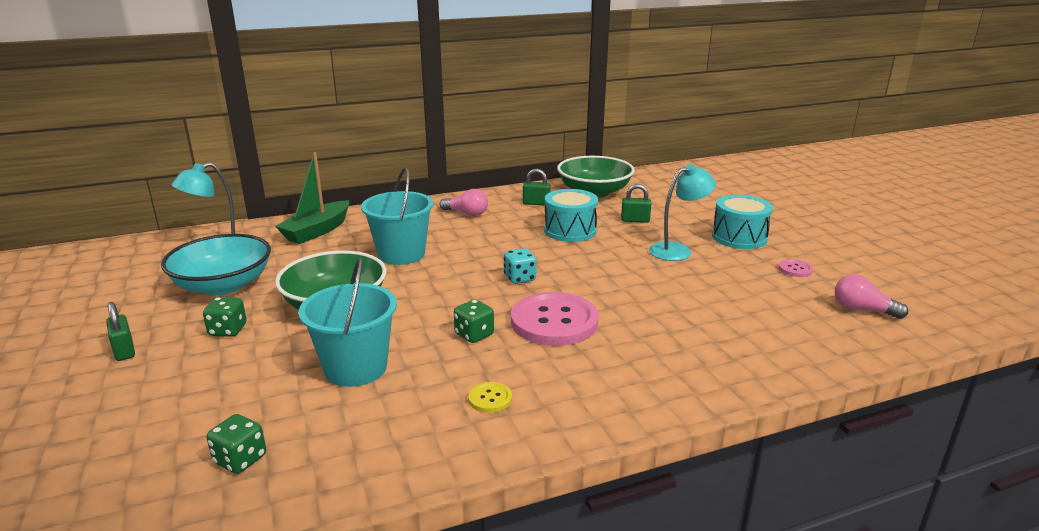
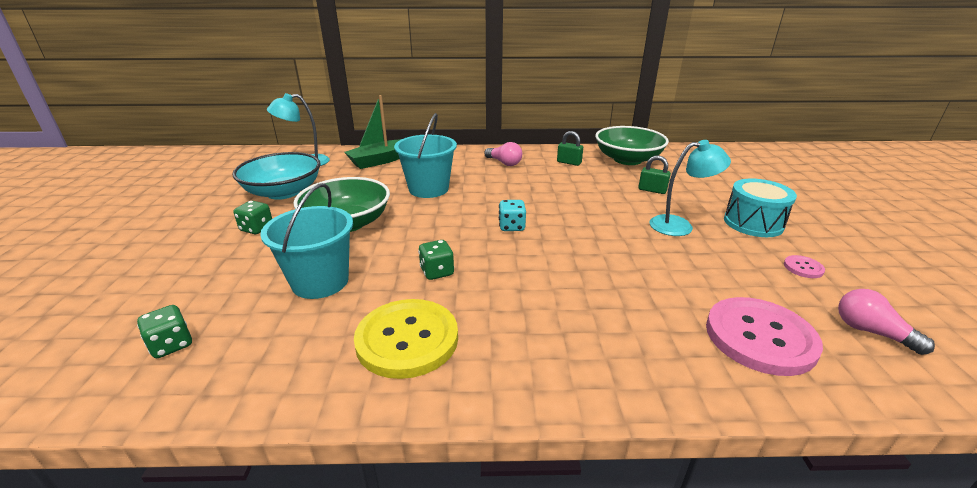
camera: 20 degrees right, 5 degrees up
green padlock [106,302,135,361] -> none
yellow button [468,382,512,413] -> yellow button [354,299,458,379], size x2.37
pink button [511,292,599,346] -> pink button moved to [706,297,823,376]
turquoise drum [544,189,598,242] -> none

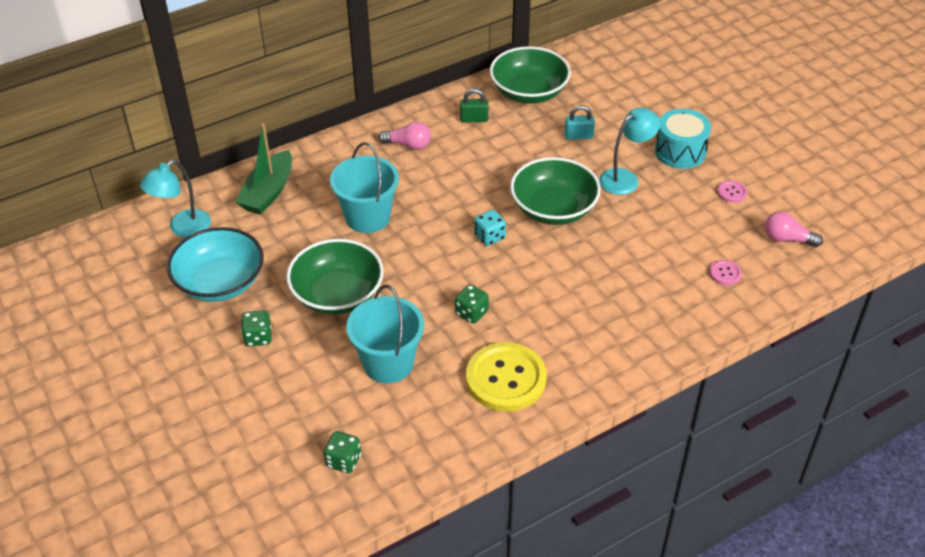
camera: 30 degrees left, 15 degrees up
green padlock [638,155,671,194] -> turquoise padlock [564,105,595,140]
pink button [706,297,823,376] -> pink button [709,260,742,285], size x0.42
none -> green bowl [510,157,601,225]

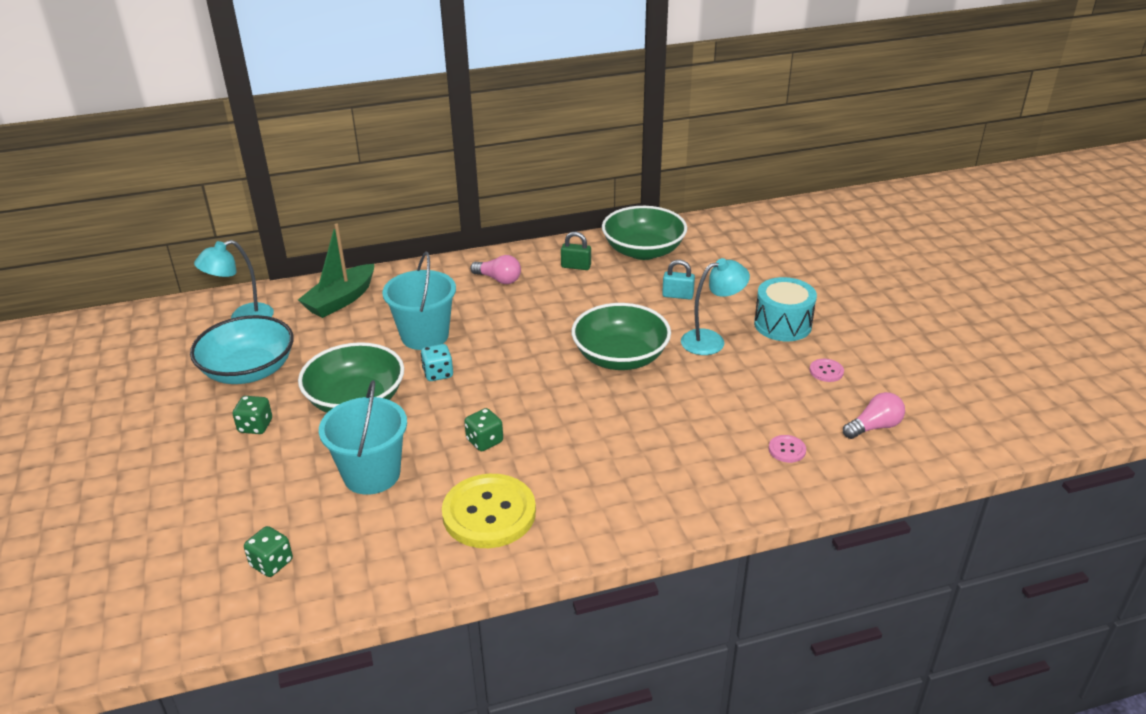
camera: 15 degrees right, 10 degrees down
turquoise dice [474,210,506,246] -> turquoise dice moved to [421,344,453,381]
pink light bulb [765,211,823,247] -> pink light bulb turned 120 degrees clockwise [843,392,905,439]

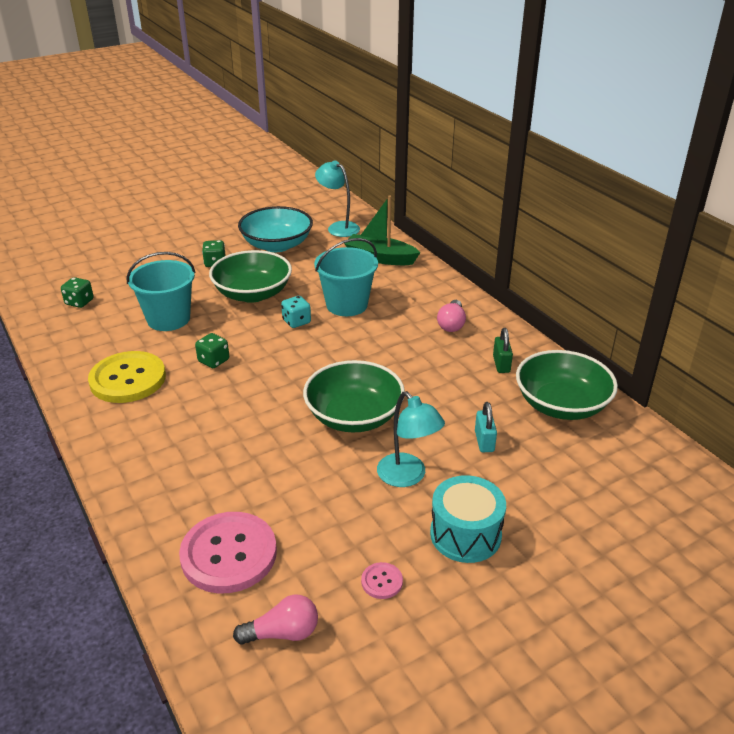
camera: 75 degrees right, 0 degrees up
pink button [769,435,806,463] -> pink button [179,512,277,593], size x2.37
pink light bulb [843,392,905,439] -> pink light bulb turned 60 degrees counterclockwise [233,595,318,645]

